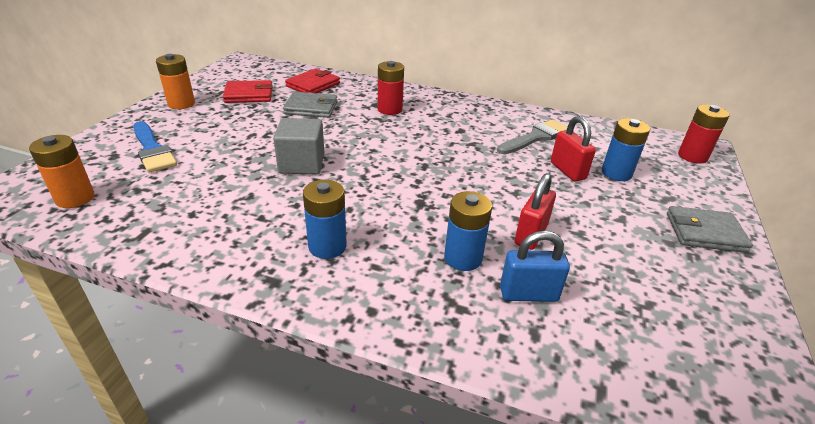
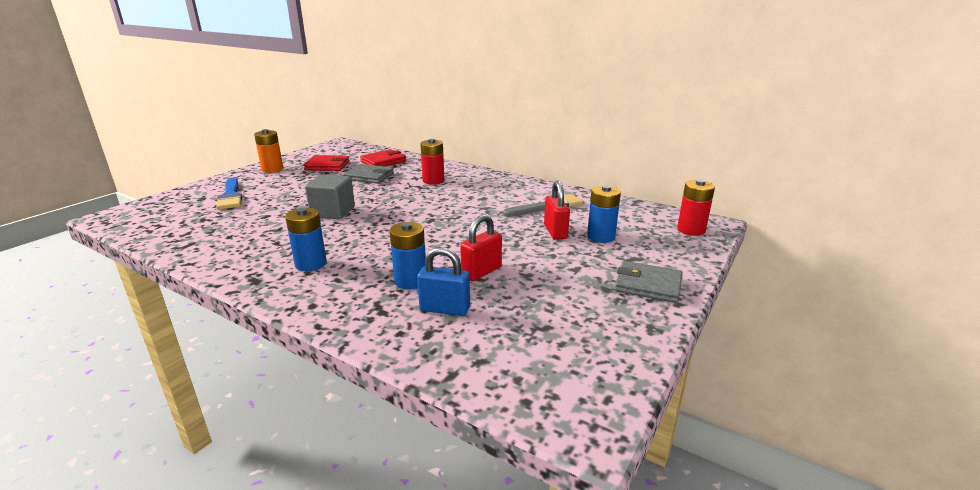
camera: 15 degrees right, 10 degrees down
orange battery [29,135,95,208] -> none

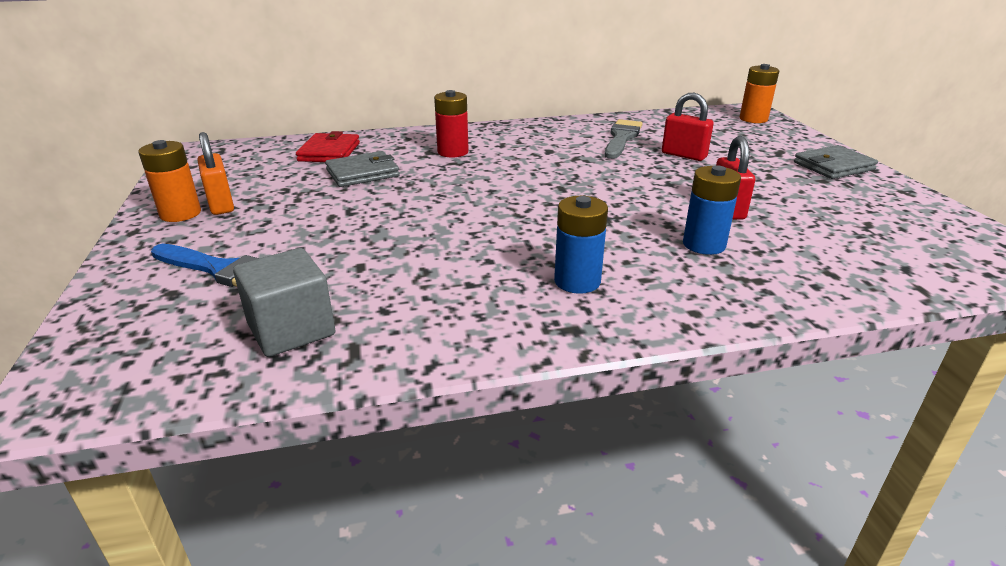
camera: 45 degrees left, 5 degrees up
red wallet [303,155,350,171] -> none
grey cube [305,174,355,219] -> grey cube moved to [233,248,335,357]
blue padlock [417,247,470,316] -> none
blue battery [587,185,621,243] -> none
red battery [677,179,715,236] -> orange battery [740,64,779,123]
none -> orange padlock [197,132,234,215]

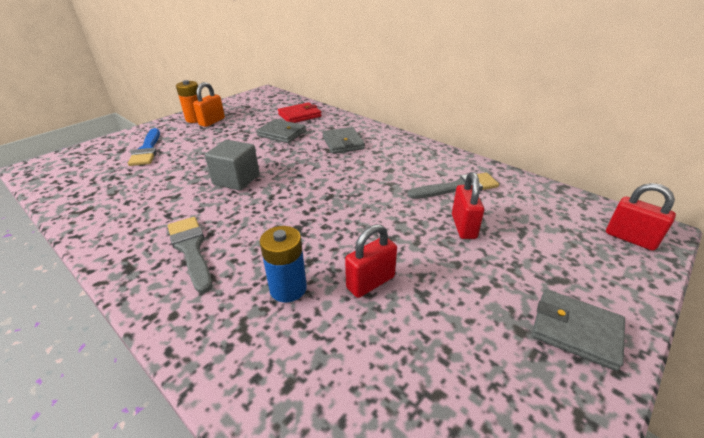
camera: 55 degrees right, 5 degrees up
grey cube [233,248,335,357] -> grey cube moved to [205,140,259,191]
red battery [434,90,469,158] -> grey wallet [322,127,365,154]
blue battery [554,196,608,294] -> grey brush [168,217,212,293]
orange battery [740,64,779,123] -> red padlock [606,183,676,251]

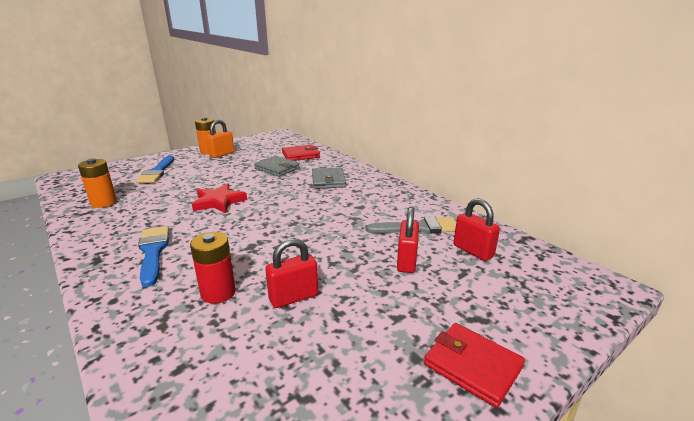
camera: 10 degrees right, 10 degrees down
grey brush [168,217,212,293] -> blue brush [138,226,169,287]
grey cube [205,140,259,191] -> red star [192,183,247,213]
blue battery [260,226,307,302] -> red battery [190,232,236,304]
grey wallet [532,289,625,371] -> red wallet [424,323,525,408]
red padlock [606,183,676,251] -> red padlock moved to [454,198,500,261]
none -> orange battery [78,158,117,208]

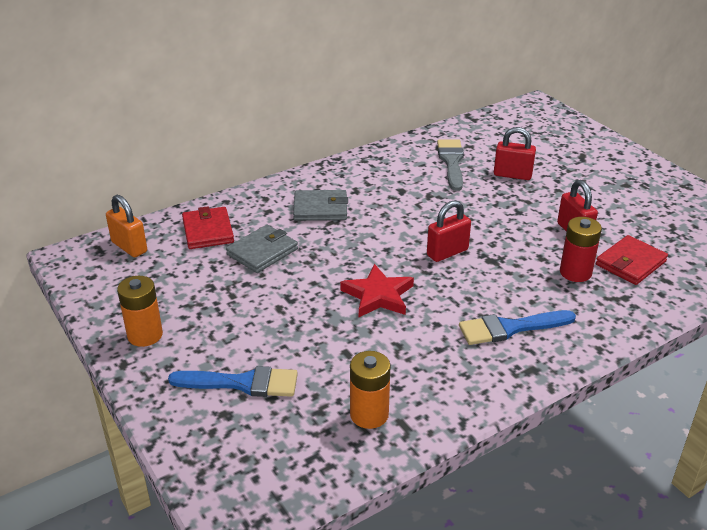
camera: 85 degrees left, 10 degrees up
orange padlock [206,120,234,158] -> orange padlock moved to [106,195,147,257]
red wallet [424,323,525,408] -> red wallet moved to [596,235,668,285]
red padlock [454,198,500,261] -> red padlock moved to [427,200,471,262]

